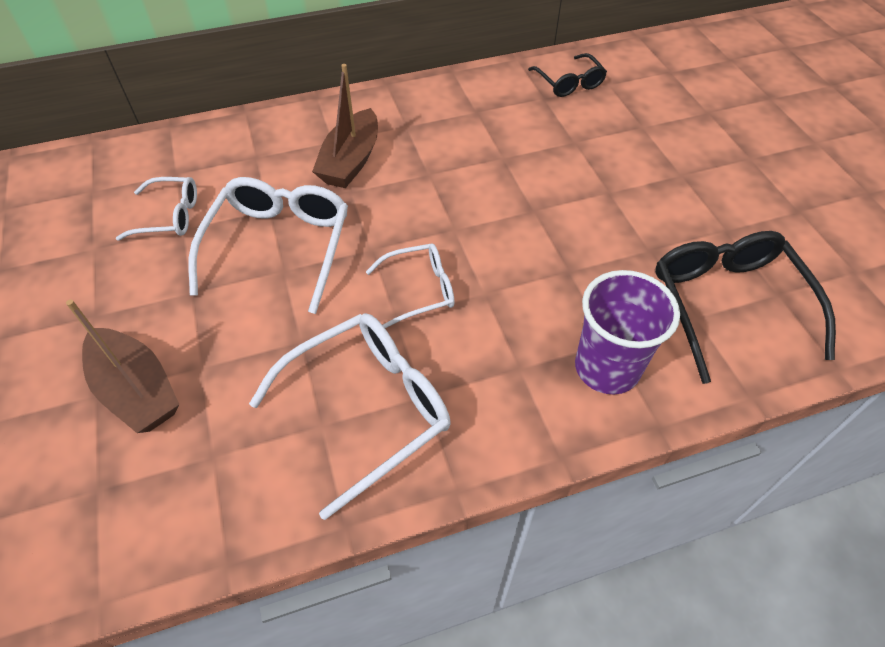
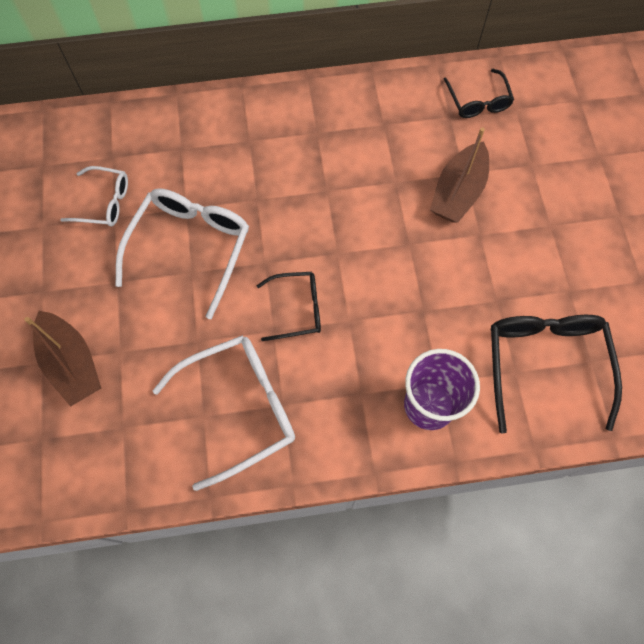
camera: 10 degrees right, 15 degrees up
brown boat [312,64,378,188] -> brown boat moved to [430,127,489,223]
white glasses [366,244,455,328] -> black glasses [256,272,321,341]

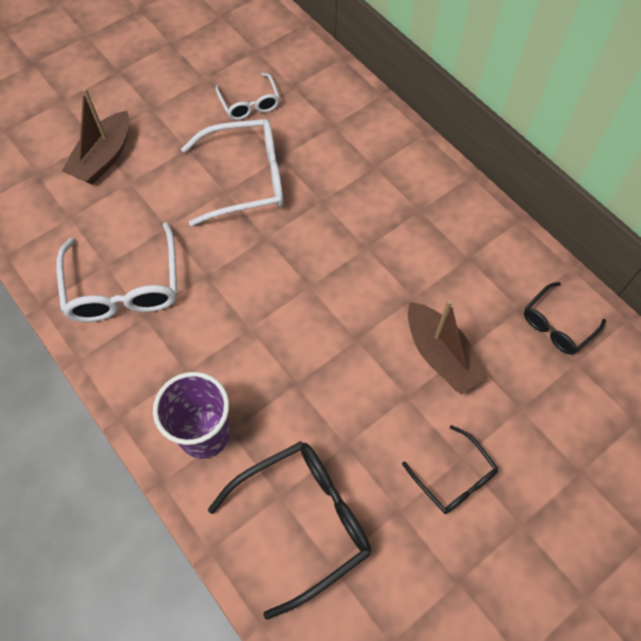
camera: 60 degrees right, 5 degrees down
white glasses [153,335,295,491] -> white glasses turned 45 degrees clockwise [56,222,177,322]
black glasses [256,272,321,341] -> black glasses moved to [402,425,499,514]
brown boat [430,127,489,223] -> brown boat turned 120 degrees counterclockwise [408,300,488,394]

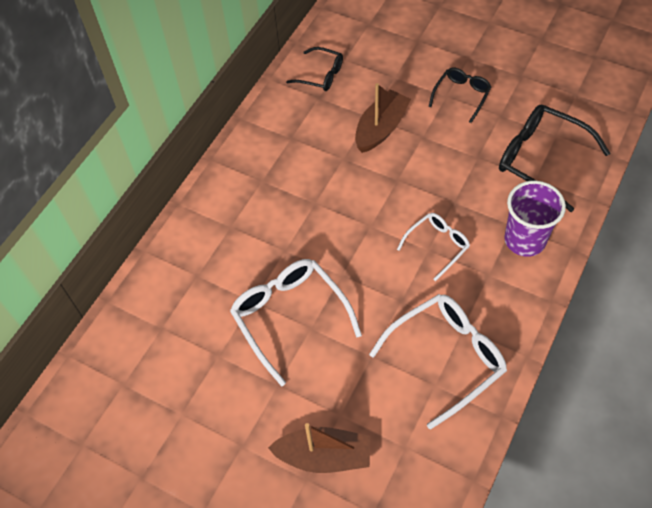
camera: 110 degrees left, 5 degrees down
white glasses [215,73,280,120] -> white glasses moved to [397,213,470,281]

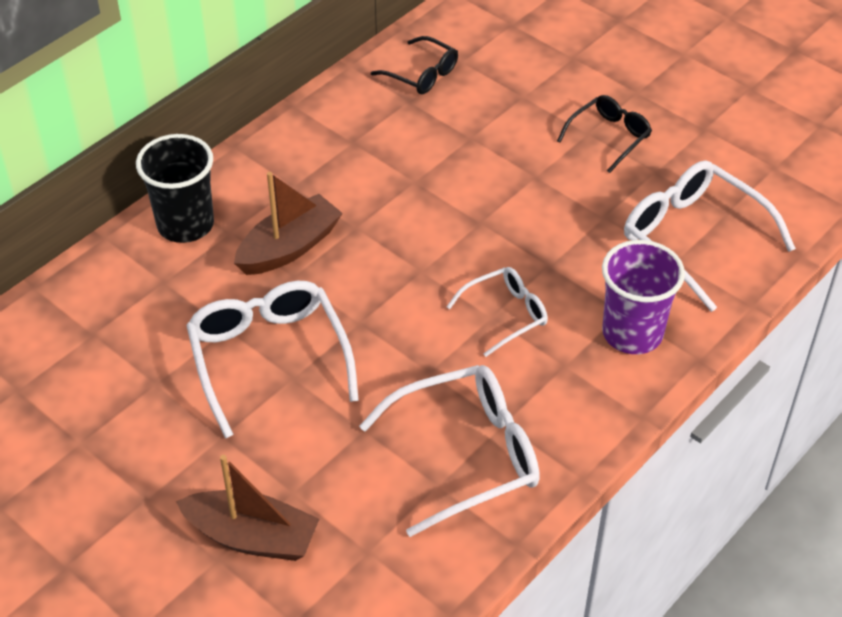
camera: 10 degrees right, 10 degrees down
brown boat [355,83,411,153] -> brown boat moved to [234,172,343,275]
black glasses [499,105,610,212] -> white glasses [624,160,796,312]
none -> black cup [136,134,214,243]

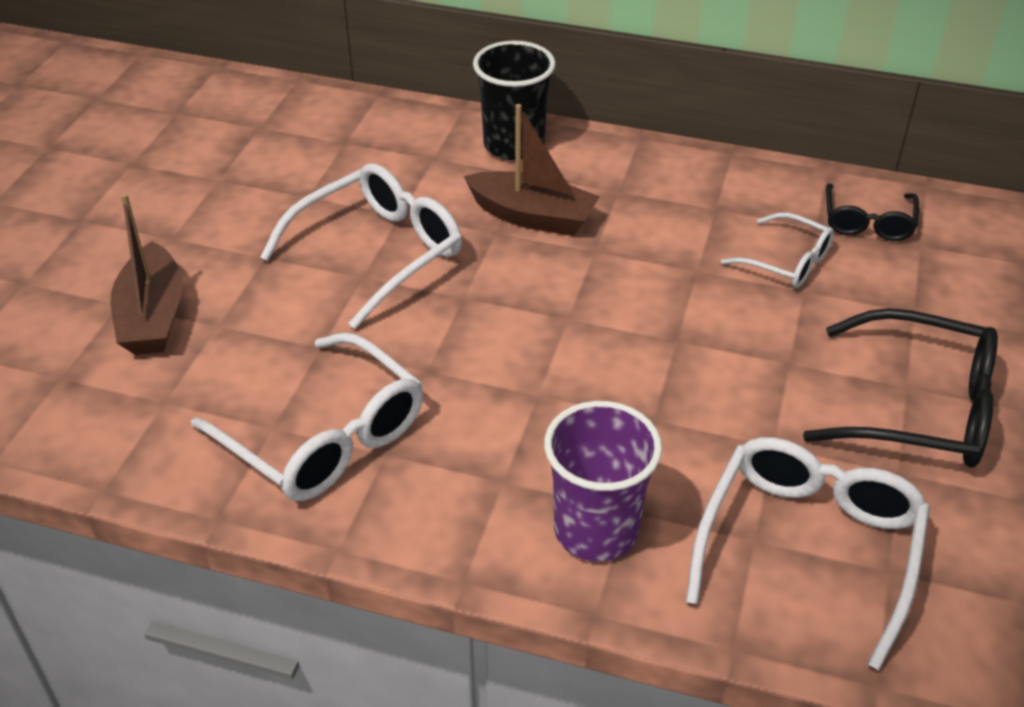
camera: 65 degrees right, 5 degrees down
white glasses [446,267,548,357] -> white glasses moved to [721,212,834,288]
black glasses [557,95,652,173] -> black glasses [803,308,998,468], size x1.74

